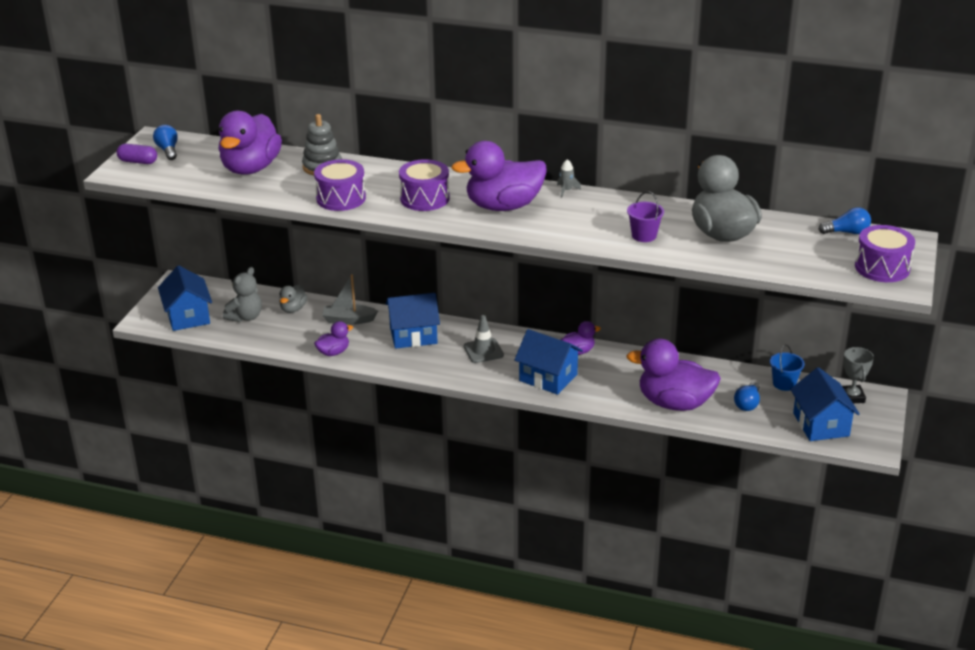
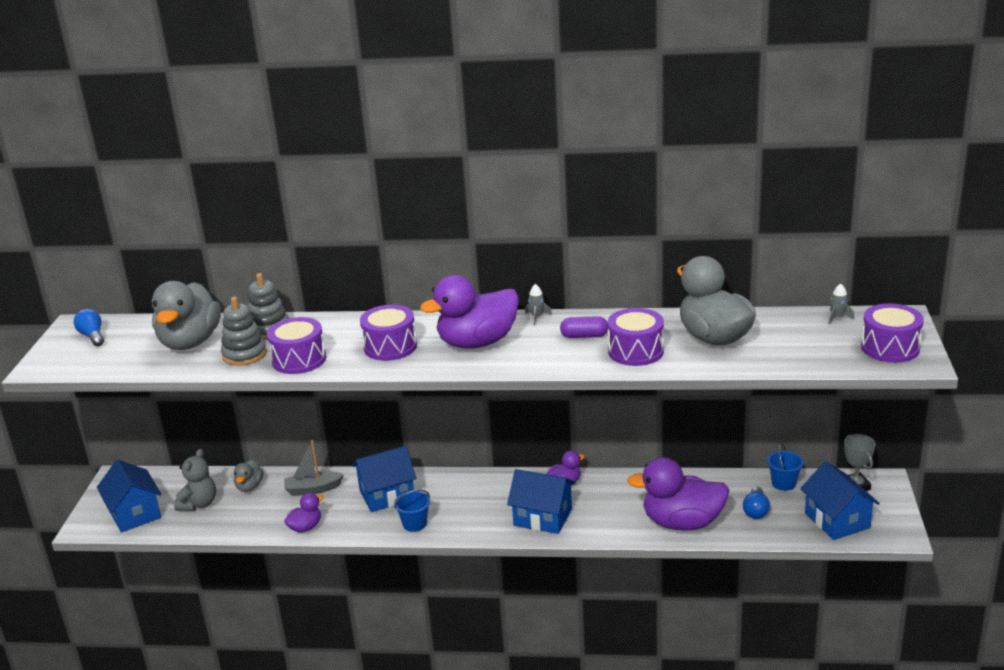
camera: 10 degrees left, 5 degrees down
purple capsule [117,144,157,164] -> purple capsule moved to [560,316,608,338]
purple duck [219,111,282,175] -> grey duck [152,281,221,350]
grey traffic cone [464,315,504,363] -> none
purple bucket [627,191,664,242] -> purple drum [608,308,664,366]
blue light bulb [818,207,871,234] -> grey rocket [828,284,854,324]
none -> grey stacking toy [221,297,267,366]
none -> blue bucket [394,490,430,532]

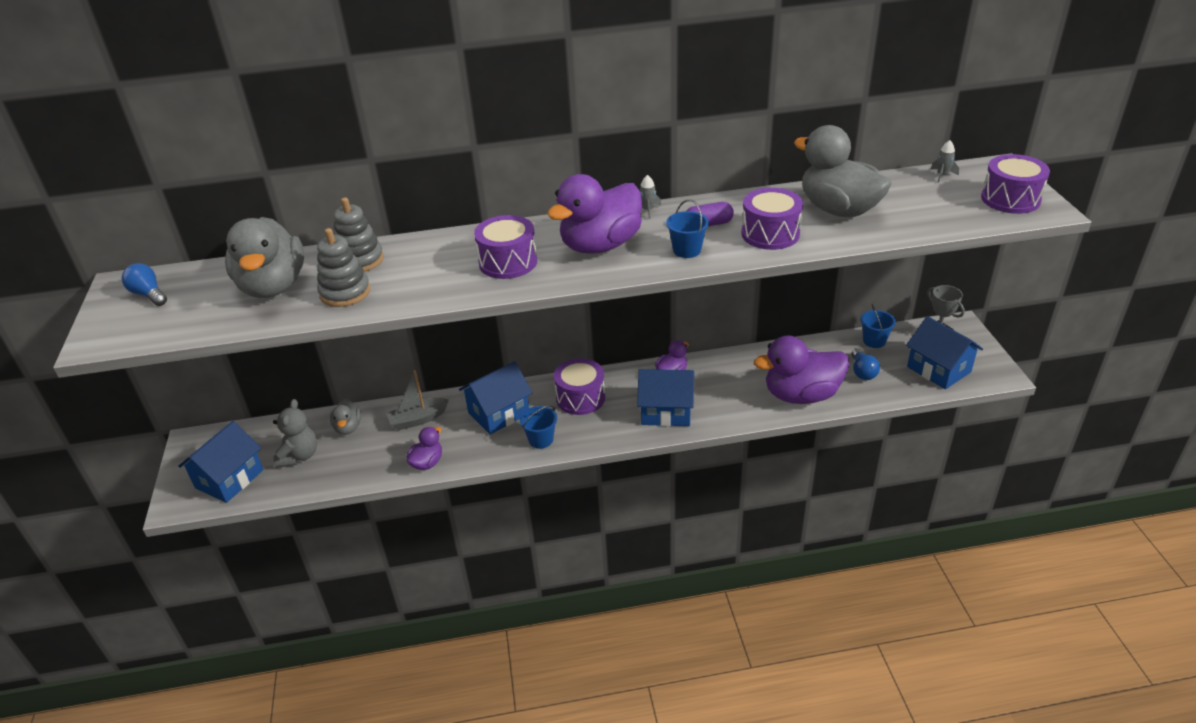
camera: 15 degrees left, 10 degrees up
blue house [97,460,162,533] -> blue house turned 75 degrees clockwise [178,421,264,503]
purple drum [267,317,326,374] -> purple drum moved to [554,358,605,415]
none -> blue bucket [666,200,709,258]

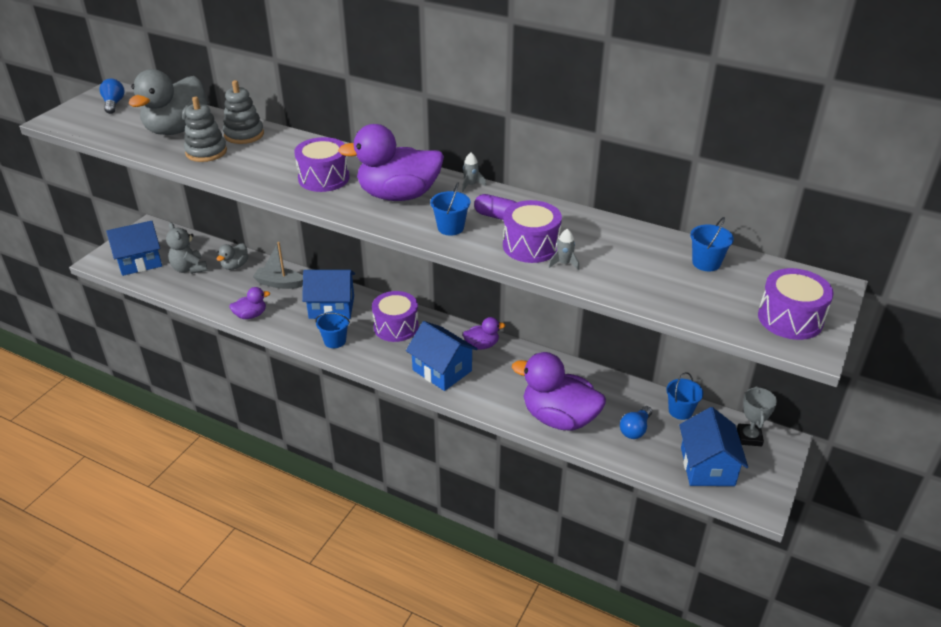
camera: 35 degrees right, 0 degrees up
grey teddy bear [273,399,317,468] -> grey teddy bear turned 105 degrees clockwise [166,222,207,274]
grey duck [794,125,892,217] -> none
grey rocket [930,140,959,183] -> grey rocket moved to [549,229,579,270]
none -> blue bucket [690,217,734,271]

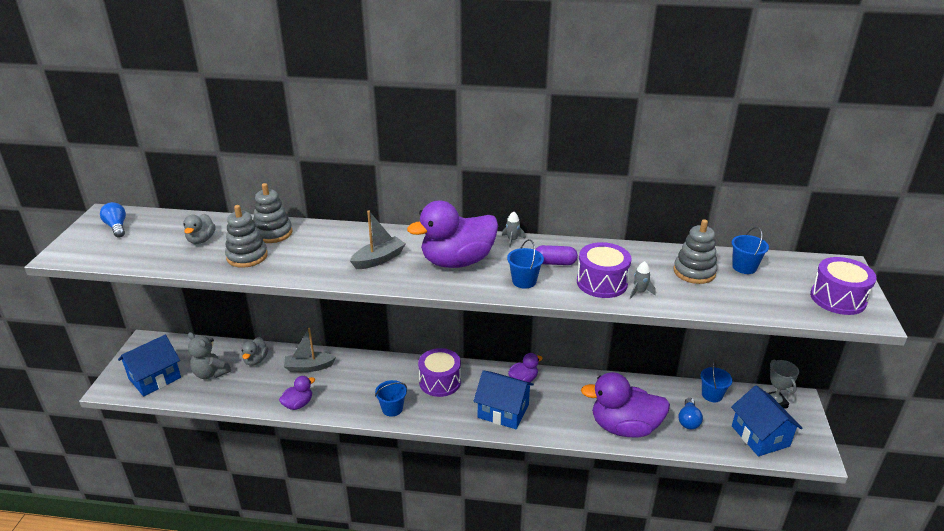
camera: 20 degrees left, 5 degrees down
grey duck [129,69,207,135] -> grey duck [183,214,216,244], size x0.48
purple drum [294,137,350,192] -> grey boat [350,210,406,269]
blue house [302,270,355,319] -> none
none -> grey stacking toy [673,219,717,284]

